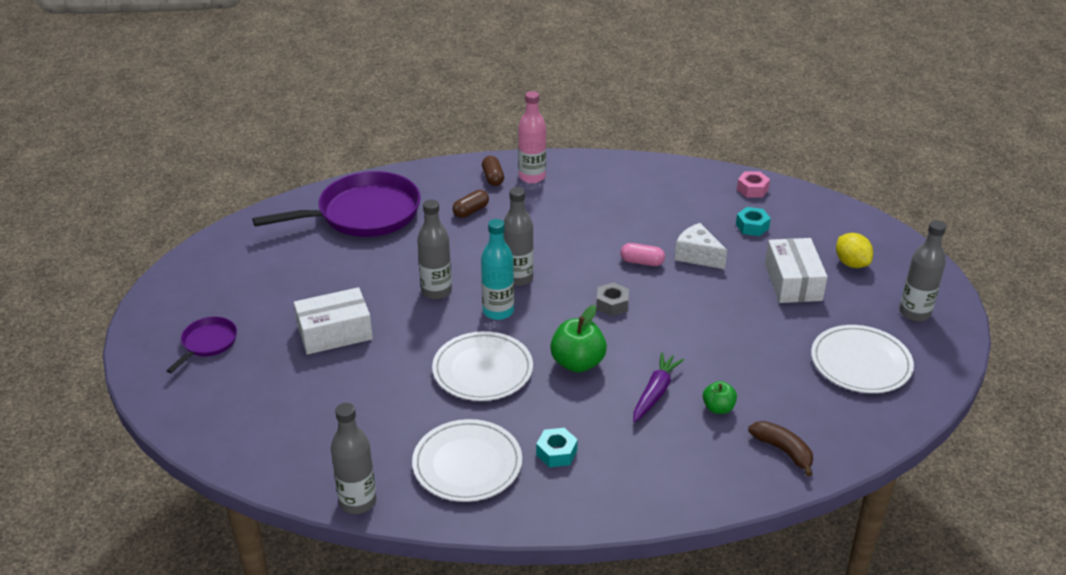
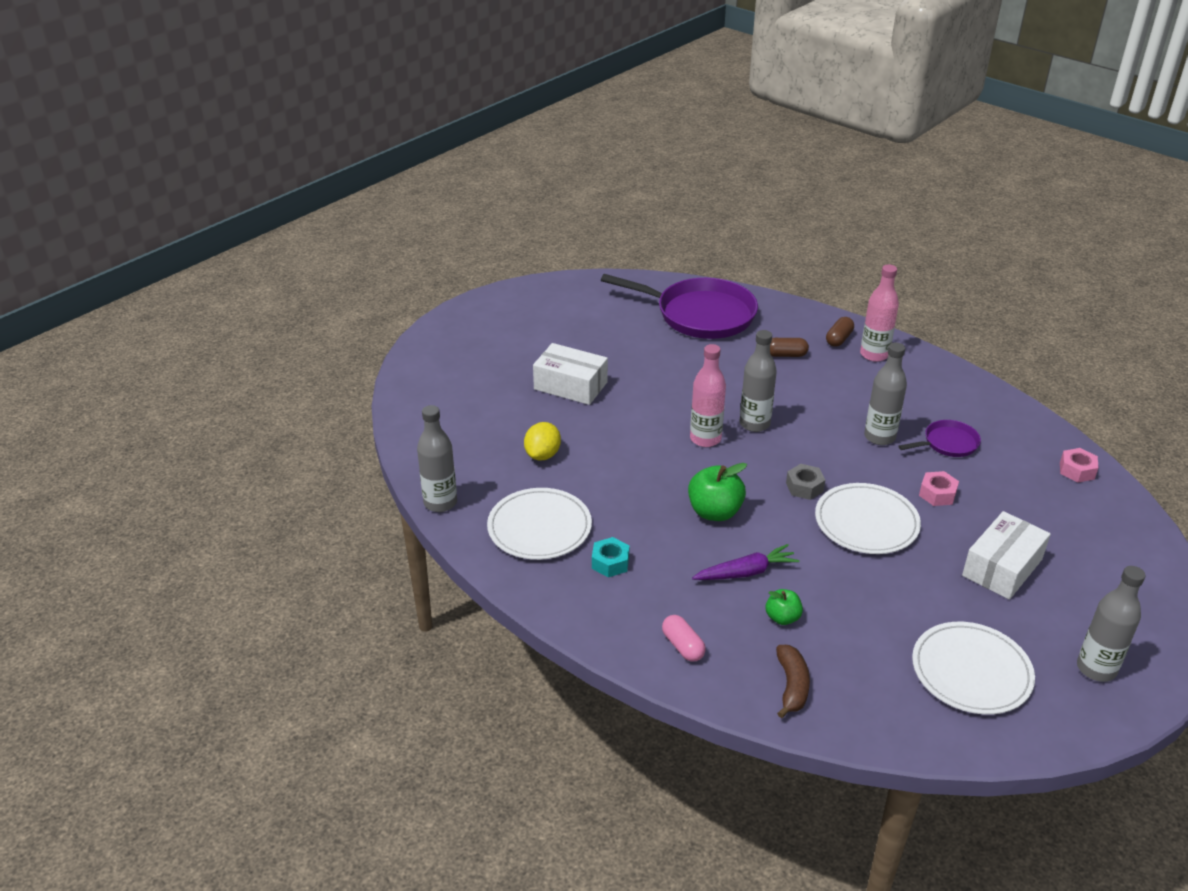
camera: 45 degrees right, 0 degrees up
purple pan [166,317,237,373] -> purple pan moved to [898,420,981,457]
grey bottle [417,199,452,299] -> grey bottle moved to [864,342,907,445]
white plate [432,331,533,401] -> white plate moved to [815,483,921,554]
turquoise bottle [481,219,514,320] -> pink bottle [690,344,726,447]
pink capsule [620,243,665,266] -> pink capsule moved to [662,615,706,662]
white cheese [675,223,727,269] -> pink nut [919,471,959,506]
turquoise nut [736,207,771,236] -> none
yellow lemon [836,233,873,268] -> yellow lemon moved to [524,422,561,461]

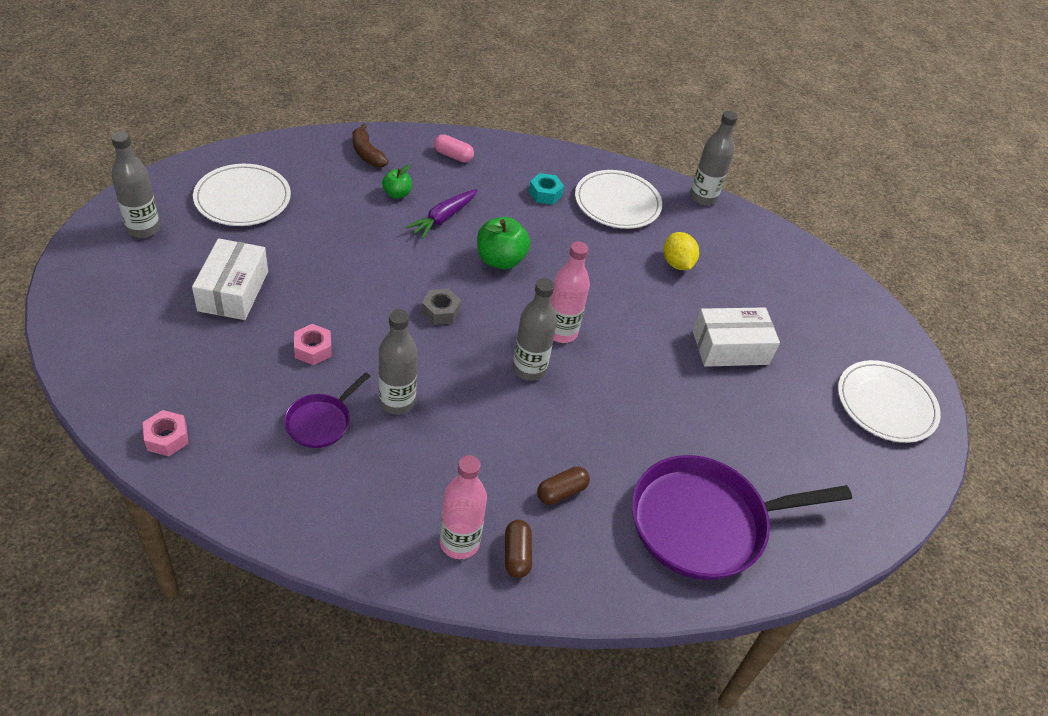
camera: 140 degrees right, 10 degrees up
white plate [815,483,921,554] -> white plate moved to [838,360,941,443]

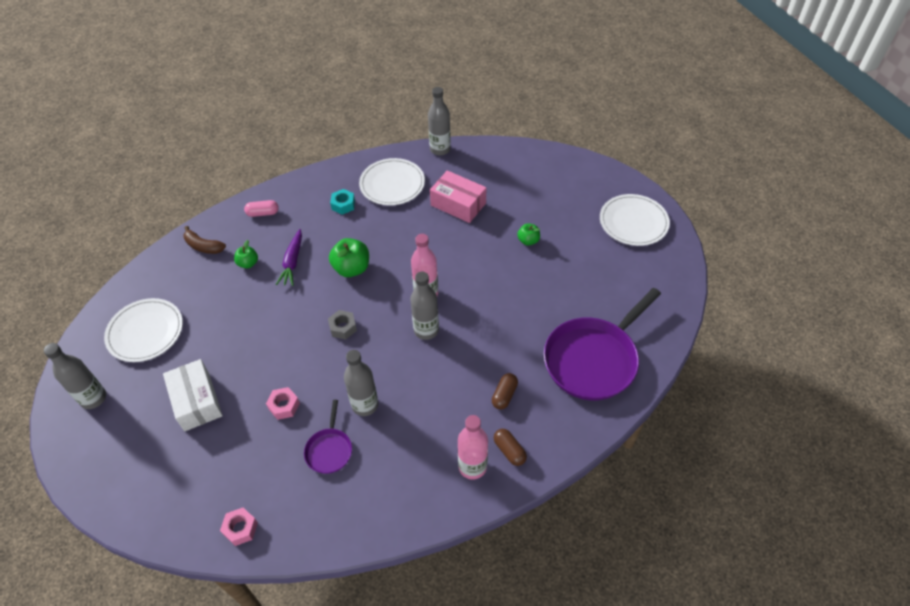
camera: 25 degrees left, 5 degrees up
yellow lemon [664,232,699,270] -> pink box [430,170,486,223]
white box [693,307,780,367] -> green apple [517,223,540,246]

